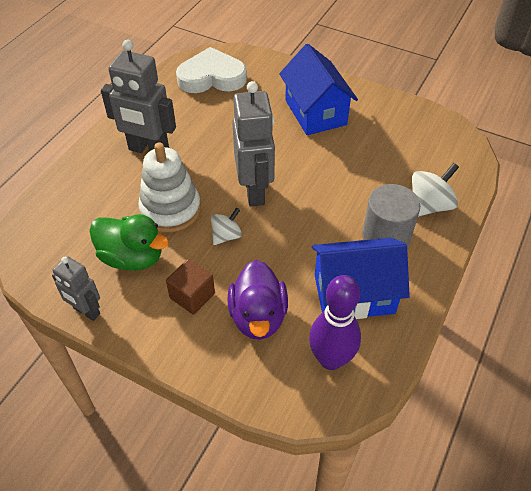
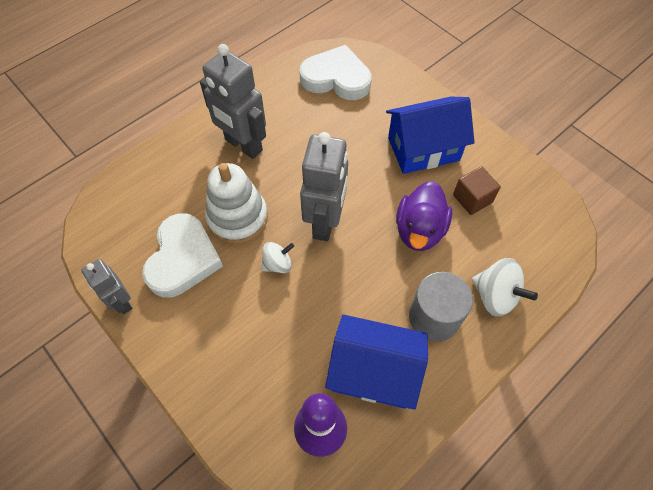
camera: 20 degrees right, 10 degrees up
green duck [89,214,169,271] -> white heart [142,213,223,298]
brown cube [166,259,215,314] -> brown cube moved to [453,166,501,215]
purple duck [227,260,288,340] -> purple duck moved to [396,181,452,251]
blue house [279,44,358,135] -> blue house turned 75 degrees clockwise [386,97,475,174]
white spinning top [412,163,459,217] -> white spinning top turned 60 degrees clockwise [472,258,538,317]

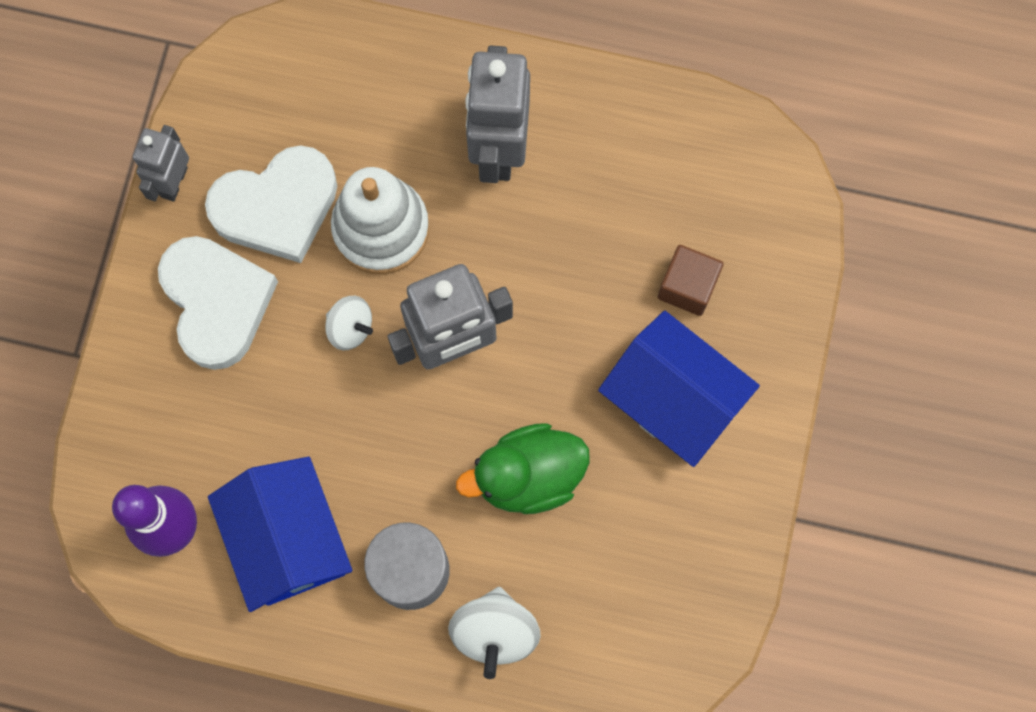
camera: 55 degrees right, 15 degrees up
white heart [299,45,372,100] -> white heart moved to [158,236,278,370]
purple duck [396,181,452,251] -> green duck [456,423,590,514]
brown cube [453,166,501,215] -> brown cube moved to [658,245,724,316]

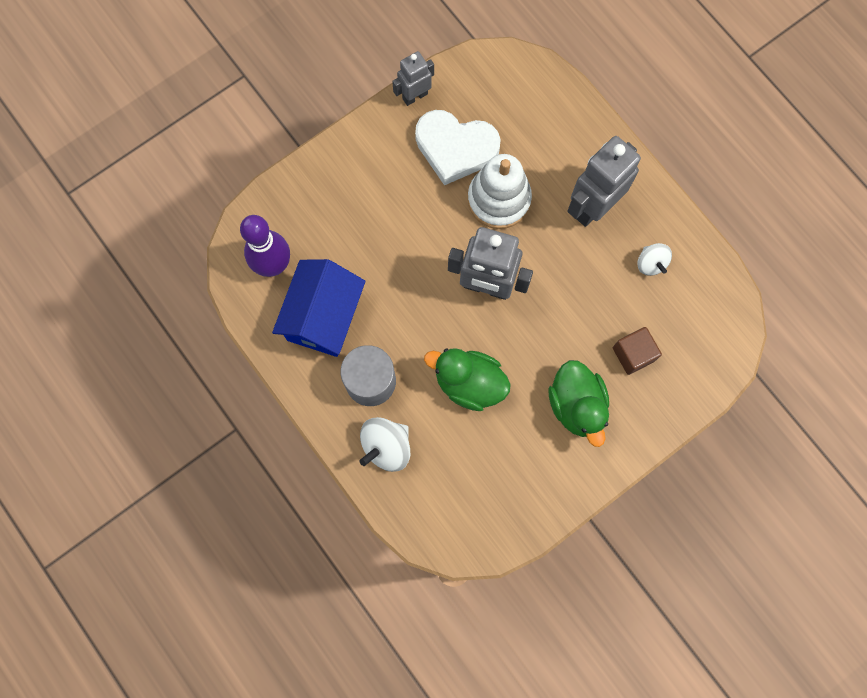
camera: 40 degrees right, 0 degrees up
white heart [158,236,278,370] -> none
white spinning top [325,296,373,351] -> white spinning top moved to [637,243,672,276]
blue house [598,311,760,467] -> green duck [548,360,609,447]

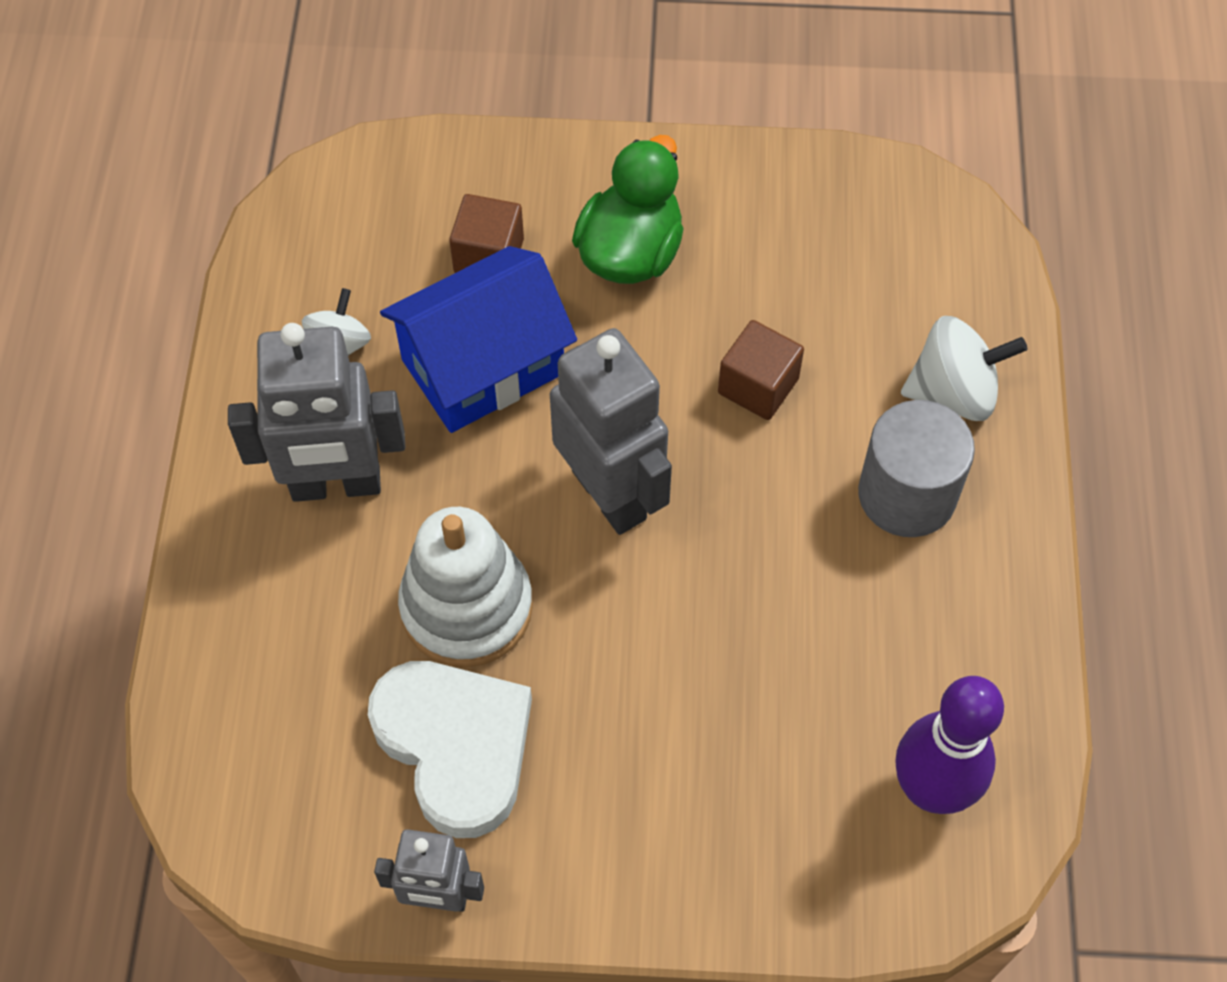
camera: 140 degrees left, 15 degrees down
blue house [272,259,366,357] -> blue house moved to [380,246,577,433]
green duck [424,348,511,411] -> brown cube [718,320,804,420]

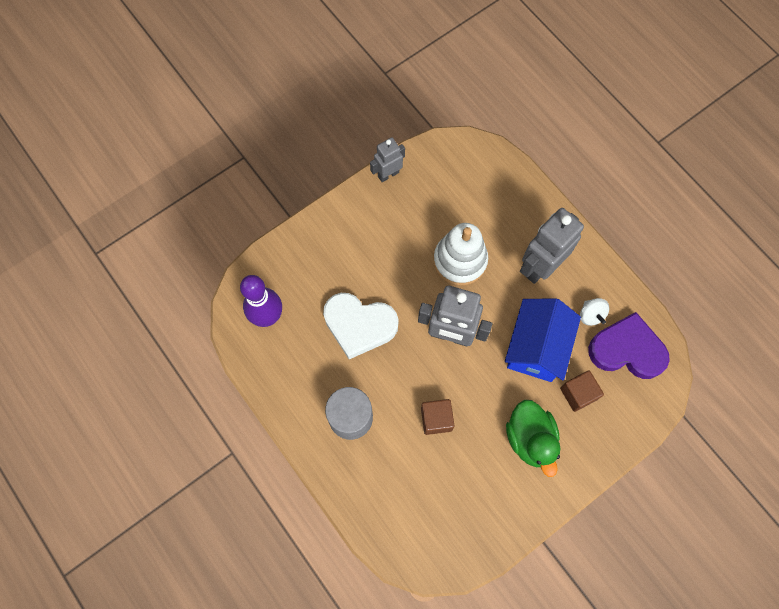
camera: 140 degrees right, 10 degrees up
white heart [368,661,532,838] -> white heart moved to [323,293,399,359]
white spinning top [901,316,1027,421] -> none
none -> purple heart [588,312,670,379]

